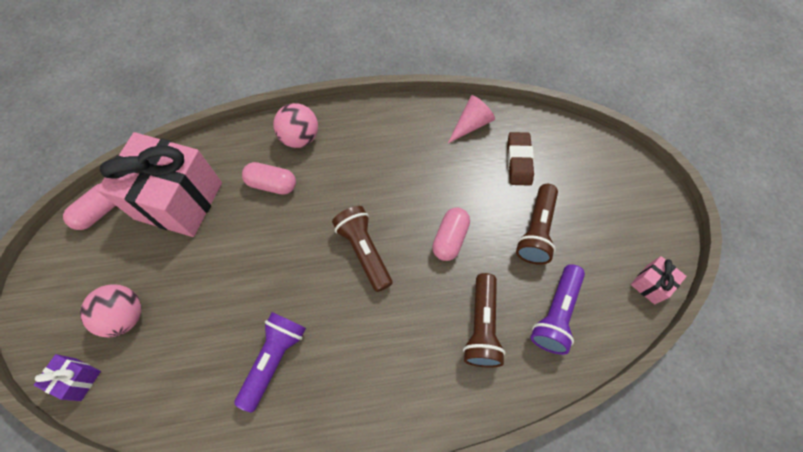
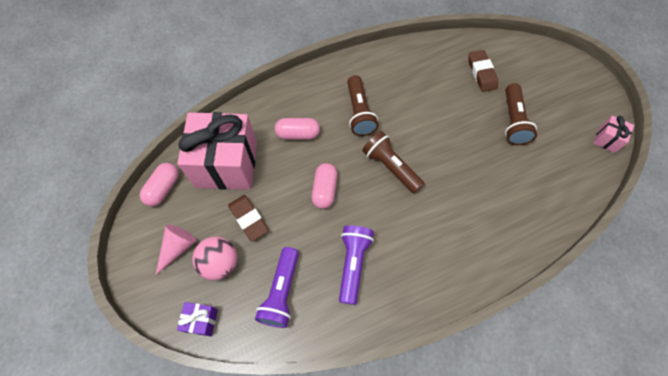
camera: 15 degrees left, 0 degrees up
pink ball [273,103,318,148] -> none
pink capsule [432,207,470,261] -> pink capsule moved to [311,163,338,209]
pink cone [447,95,495,144] -> pink cone moved to [156,224,197,275]
brown flashlight [463,273,506,368] -> brown flashlight moved to [347,75,378,136]
purple flashlight [531,264,585,355] -> purple flashlight moved to [255,247,299,328]
none -> brown eraser [228,195,269,241]

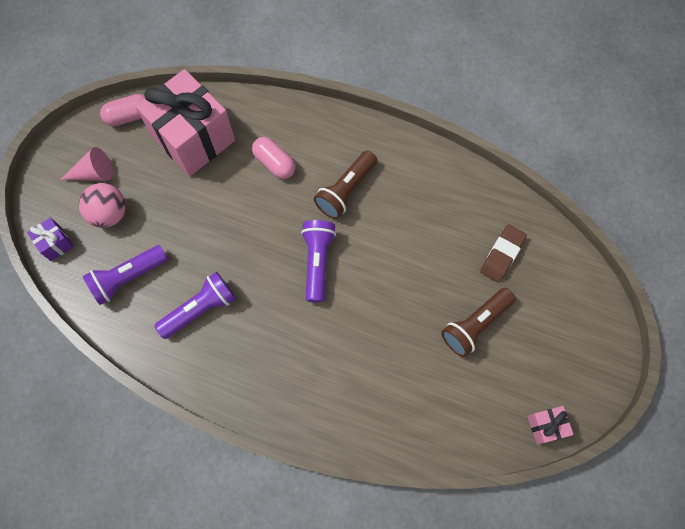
camera: 45 degrees right, 5 degrees up
brown eraser [228,195,269,241] -> none
pink capsule [311,163,338,209] -> none
brown flashlight [362,131,425,194] -> purple flashlight [301,220,336,303]

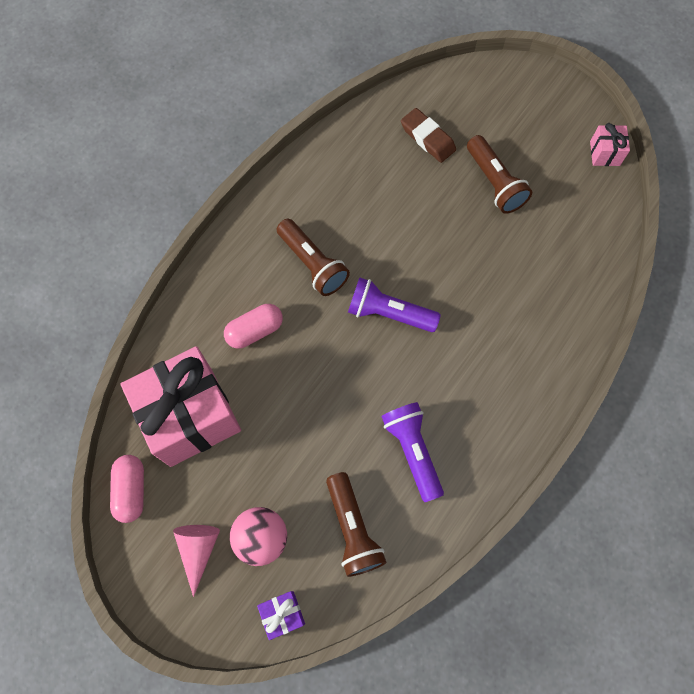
camera: 75 degrees left, 0 degrees up
purple flashlight [83,245,168,305] -> brown flashlight [326,472,387,577]

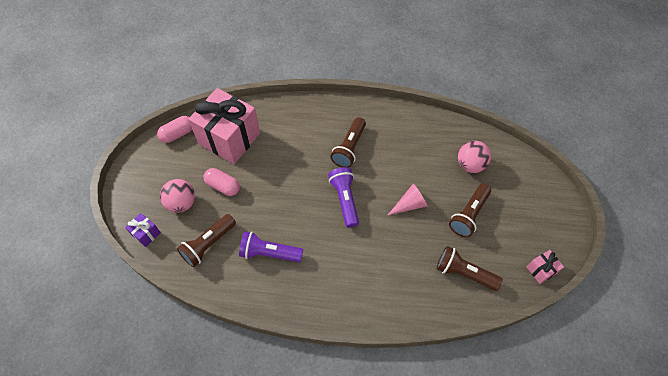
camera: 60 degrees right, 10 degrees down
pink cone [173,525,220,597] -> pink cone moved to [387,183,428,216]
pink capsule [224,304,283,349] -> pink capsule moved to [204,168,240,196]
purple flashlight [381,402,444,502] -> purple flashlight turned 120 degrees counterclockwise [239,231,303,262]
brown eraser [401,108,456,163] -> pink ball [458,141,491,173]
none -> brown flashlight [436,246,503,291]

